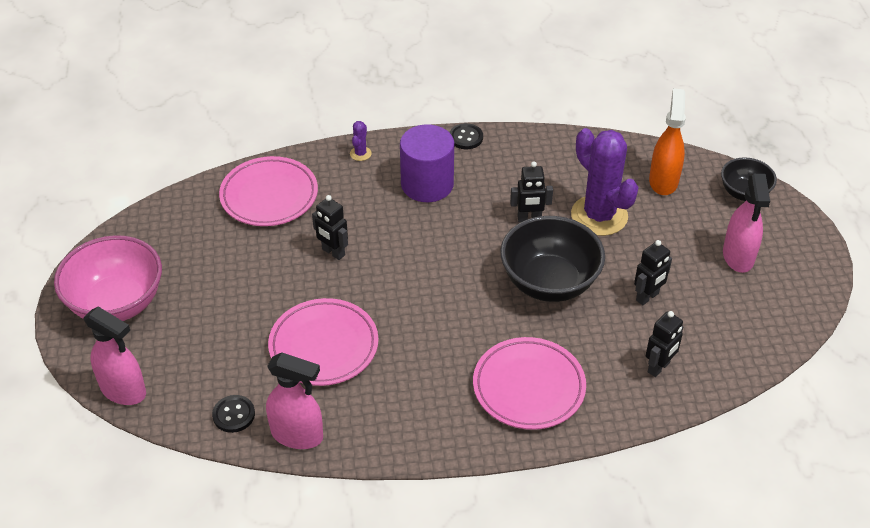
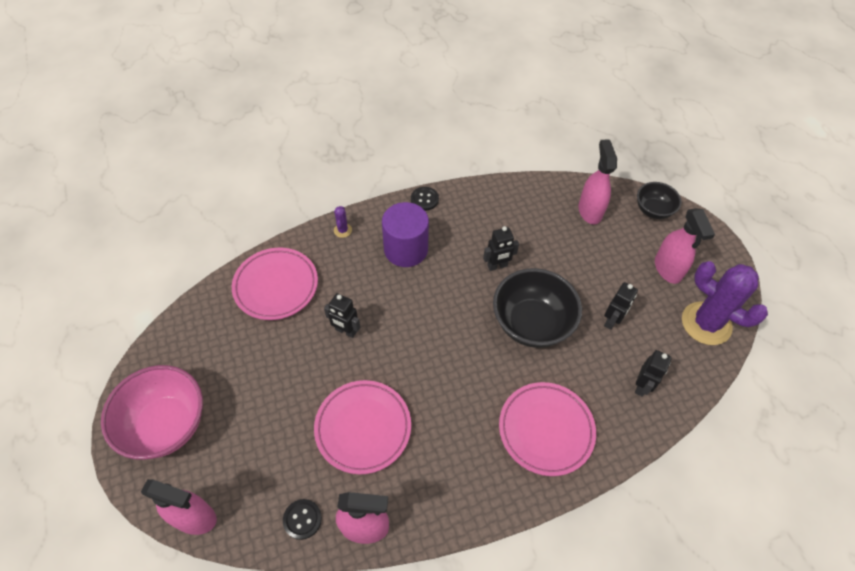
camera: 15 degrees left, 10 degrees up
purple cactus [571,128,638,236] -> purple cactus moved to [682,261,768,345]
orange spray bottle [649,88,686,195] -> pink spray bottle [579,139,617,225]

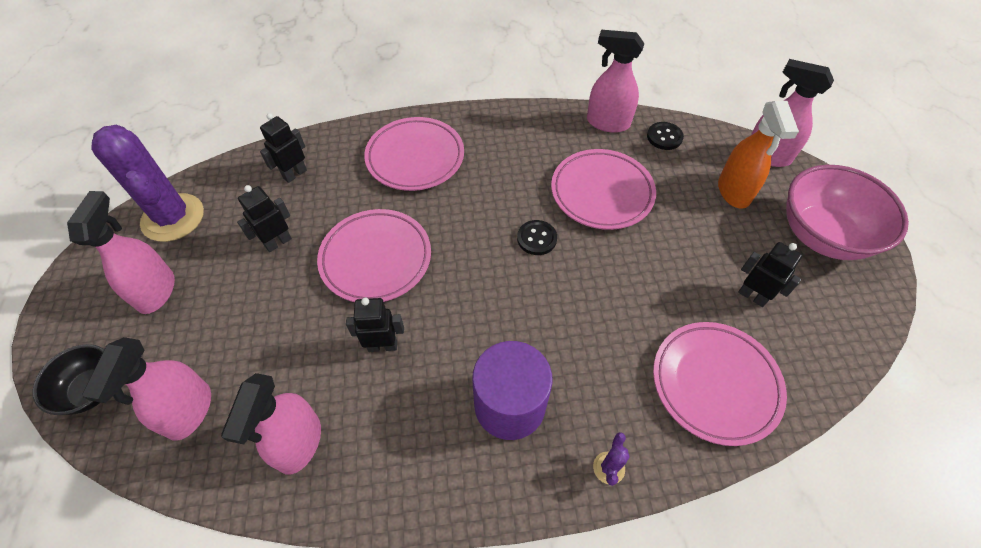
camera: 165 degrees left, 0 degrees up
black robot [324,293,360,338] -> black robot moved to [738,242,802,307]
black button [411,187,439,211] -> black button moved to [517,220,557,255]
black bowl [493,268,582,348] -> pink plate [317,209,431,302]
none -> pink spray bottle [221,373,321,475]
none -> orange spray bottle [718,101,799,209]

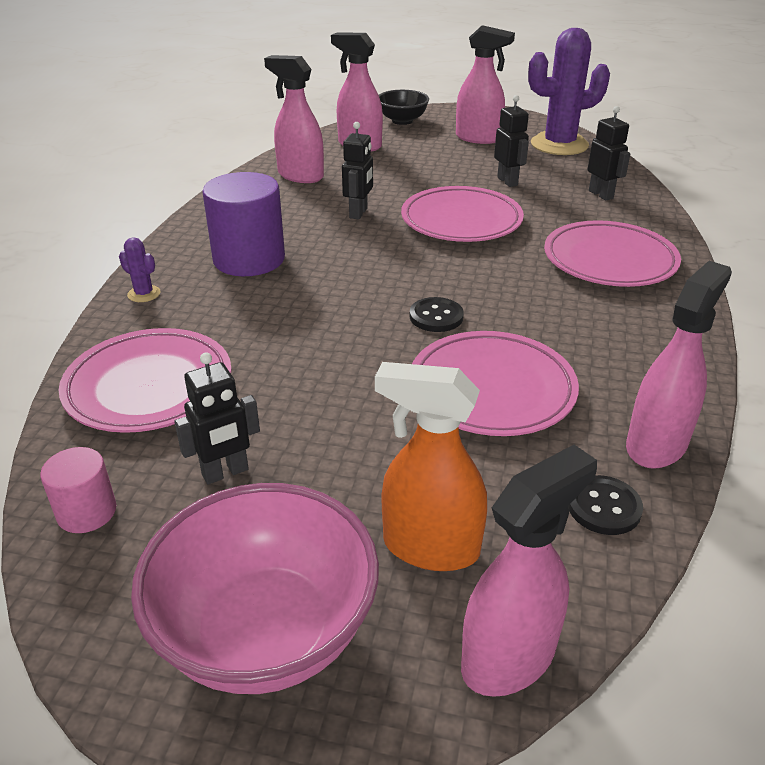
camera: 110 degrees right, 20 degrees down
none -> pink cylinder [40,447,116,533]

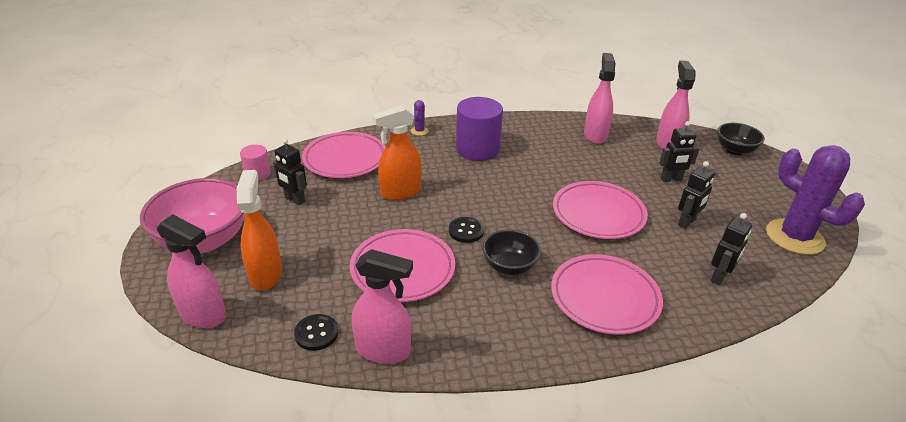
camera: 65 degrees right, 0 degrees up
black robot [342,122,373,219] -> black robot moved to [659,121,699,182]
pink spray bottle [456,25,515,144] -> none
none -> orange spray bottle [373,106,422,200]
none -> black bowl [482,229,541,275]

